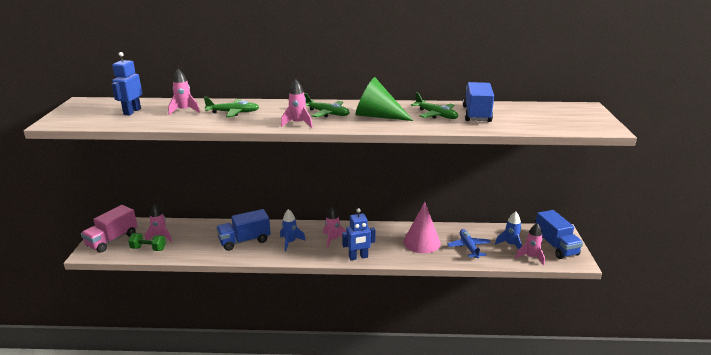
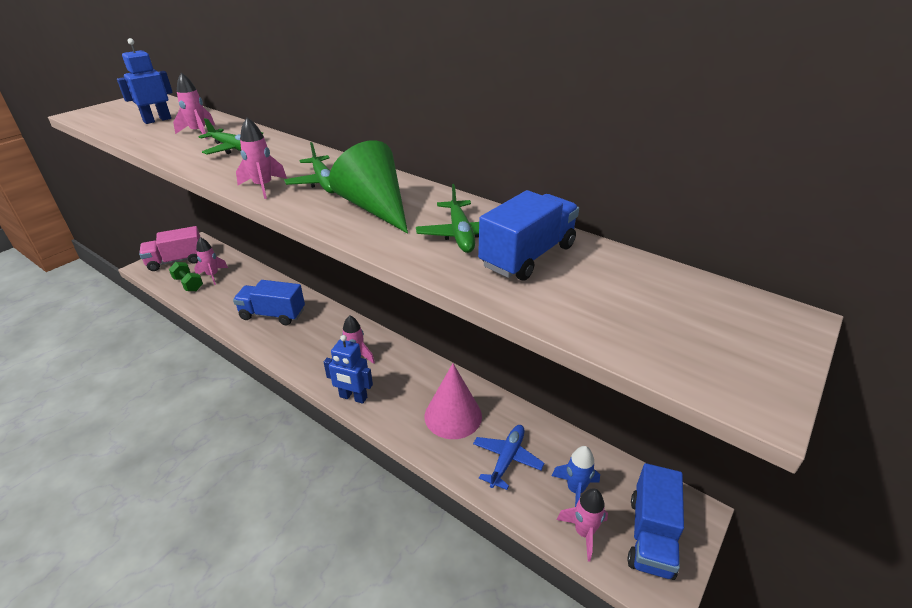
camera: 35 degrees right, 10 degrees up
blue rocket [280,209,306,251] -> none

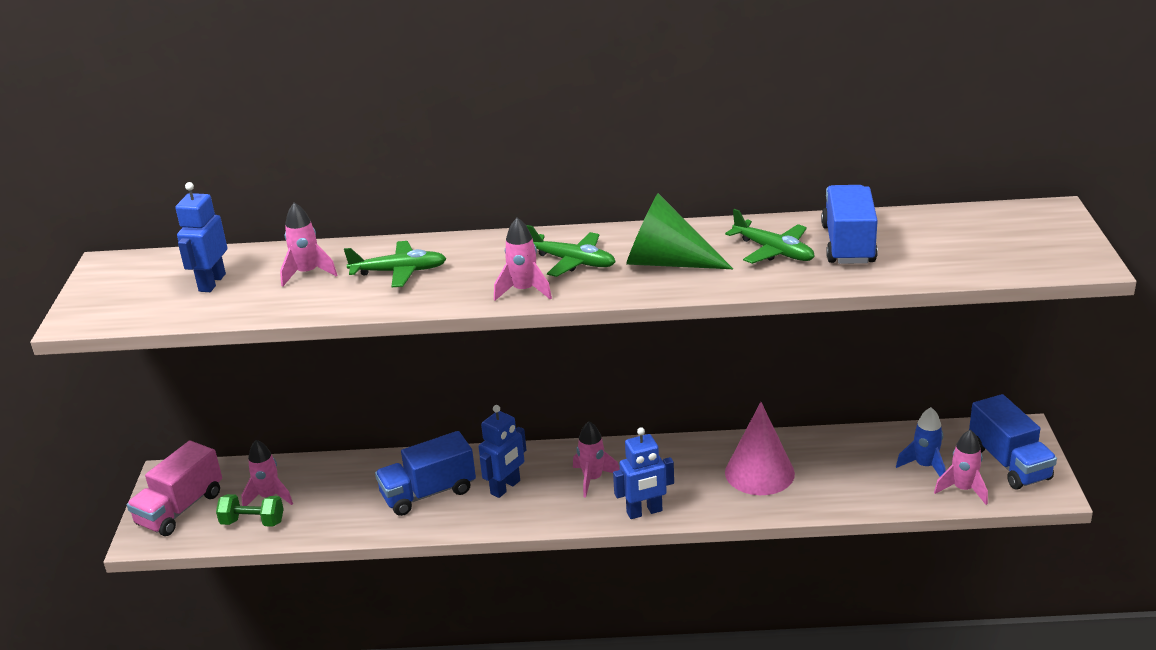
camera: 35 degrees left, 5 degrees down
blue plane [473,425,544,490] -> none
none -> blue robot [479,405,526,498]

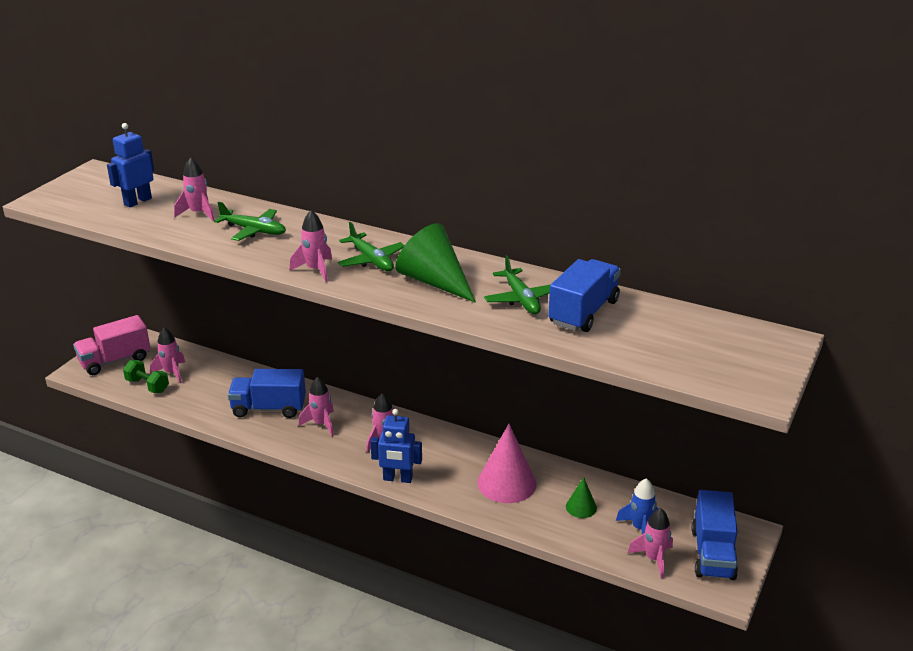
camera: 25 degrees right, 0 degrees up
blue robot [479,405,526,498] -> pink rocket [299,377,334,436]
none -> green cone [566,477,597,518]

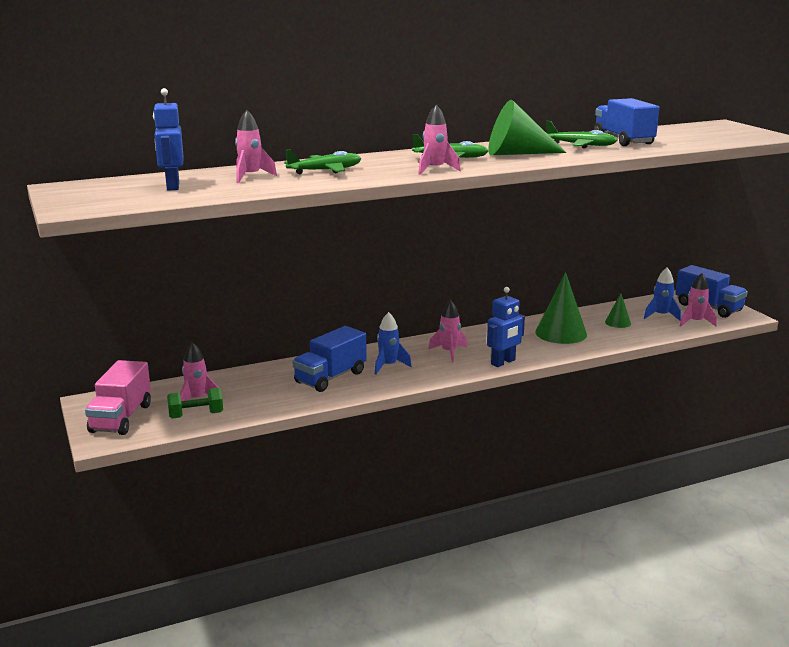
camera: 50 degrees left, 10 degrees down
pink rocket [299,377,334,436] -> blue rocket [375,312,412,374]
pink cone [478,424,537,503] -> green cone [535,272,587,344]

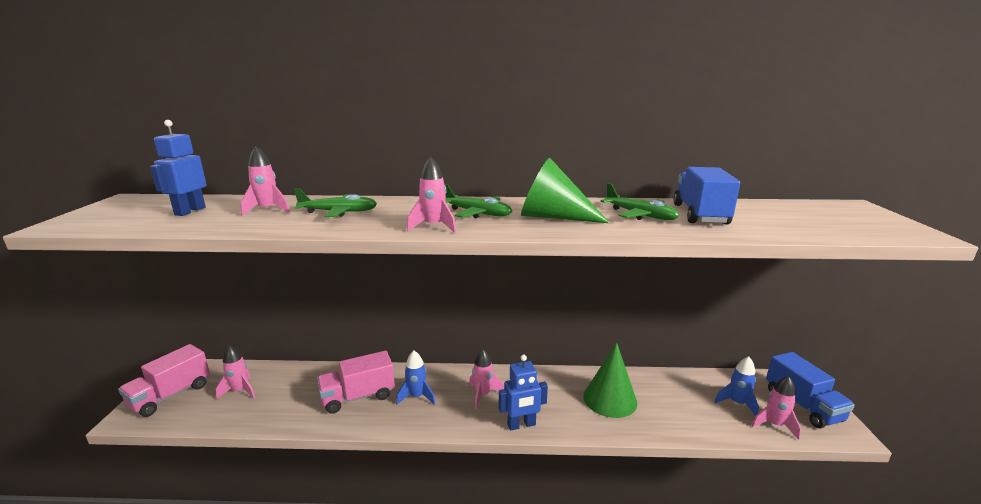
camera: 25 degrees right, 0 degrees up
green dumbbell [167,388,223,419] -> none
blue truck [292,326,367,392] -> pink truck [317,351,395,414]
green cone [605,293,631,328] -> none

